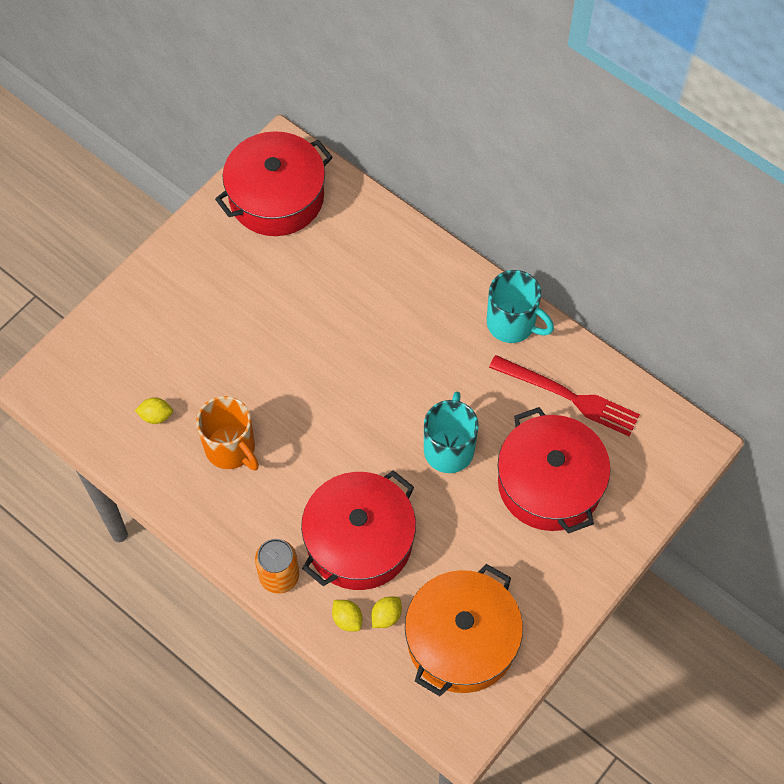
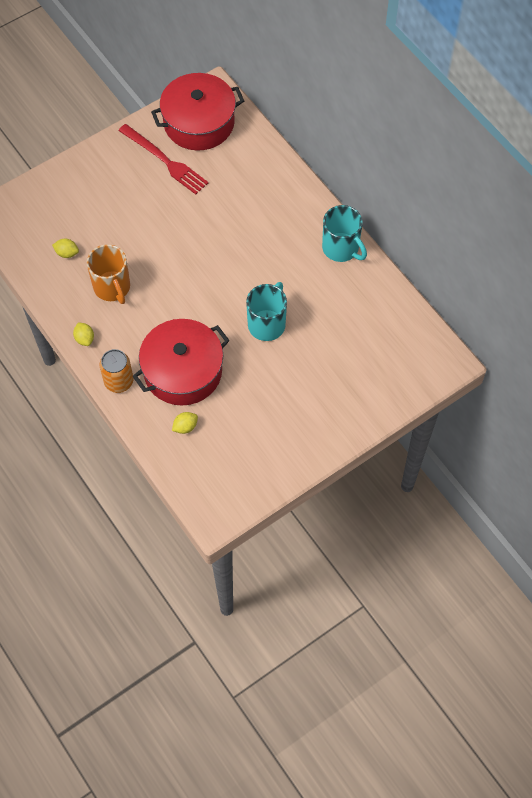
camera: 15 degrees right, 0 degrees up
yellow lemon [332,600,362,632] -> yellow lemon moved to [73,322,94,346]
orange pot [405,564,523,696] -> none
red fork [489,355,640,436] -> red fork moved to [118,124,208,194]
red pot [498,407,611,534] -> none

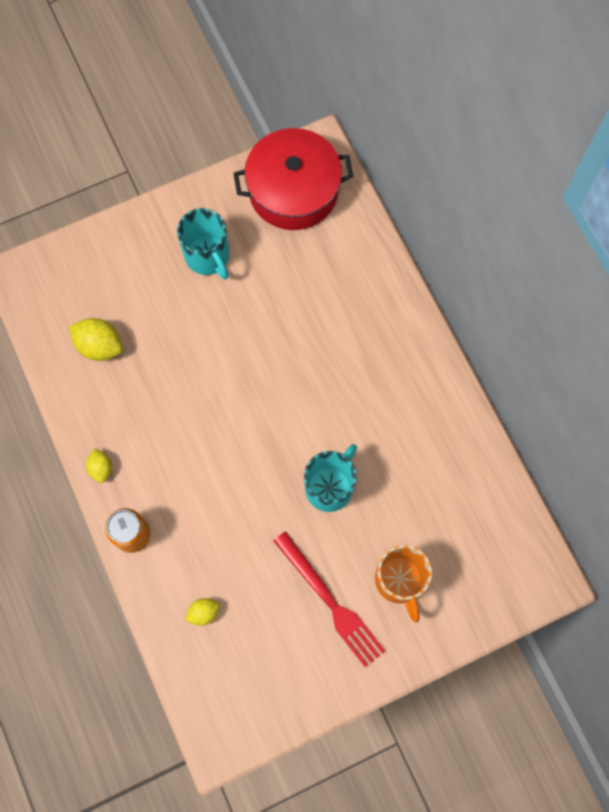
camera: 10 degrees right, 10 degrees up
yellow lemon [52,239,79,258] -> yellow lemon [69,318,122,361], size x1.69
orange mug [87,244,130,304] -> orange mug moved to [375,545,432,622]
red fork [118,124,208,194] -> red fork moved to [274,531,385,668]
red pot [133,319,230,406] -> none
turquoise mug [322,205,367,262] -> turquoise mug moved to [177,208,229,280]

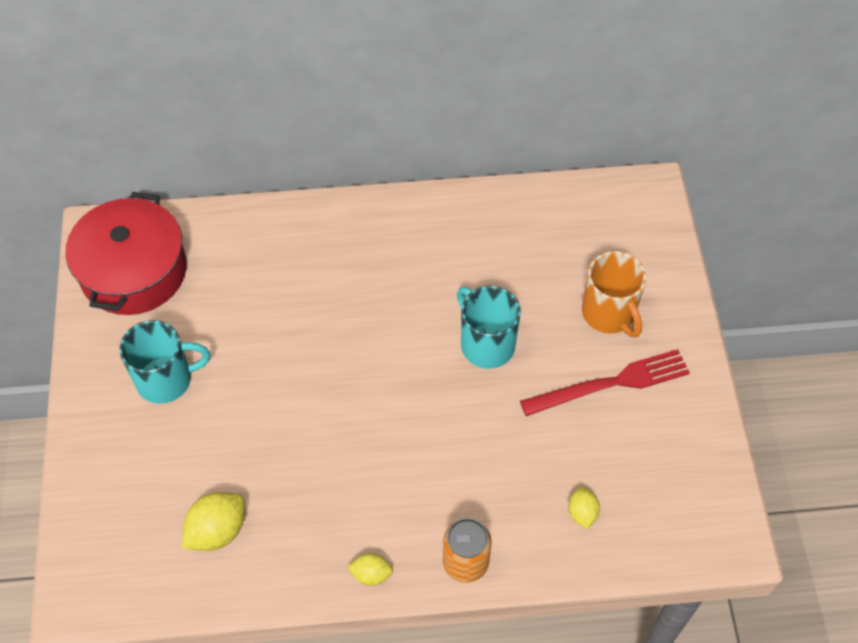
camera: 70 degrees left, 15 degrees down
orange mug [375,545,432,622] -> orange mug turned 60 degrees clockwise [582,251,646,337]

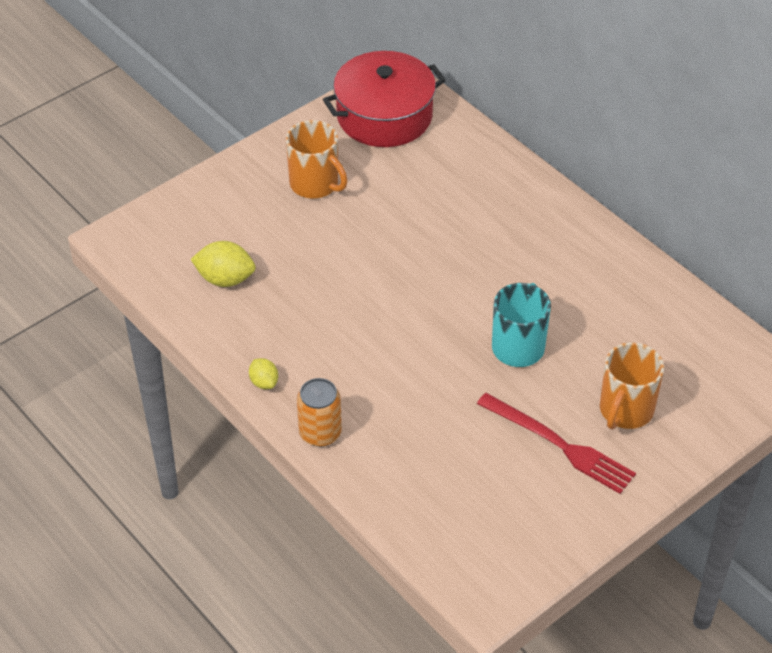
camera: 55 degrees right, 10 degrees down
turquoise mug [119,320,210,404] -> orange mug [286,120,348,199]
yellow lemon [568,487,600,529] -> none

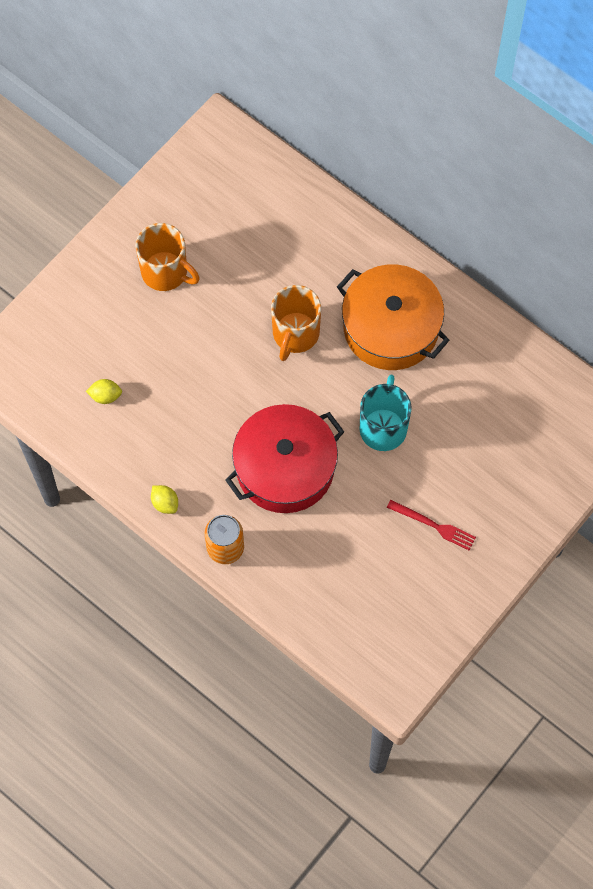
camera: 10 degrees left, 20 degrees up
yellow lemon [191,241,256,287] -> yellow lemon [86,379,122,404], size x0.59
red pot [323,51,446,147] -> red pot moved to [225,404,344,513]
red fork [477,393,636,494] -> red fork [387,500,476,550], size x0.61
orange mug [600,342,664,430] -> orange mug moved to [271,285,321,361]
none -> orange pot [337,264,450,370]

